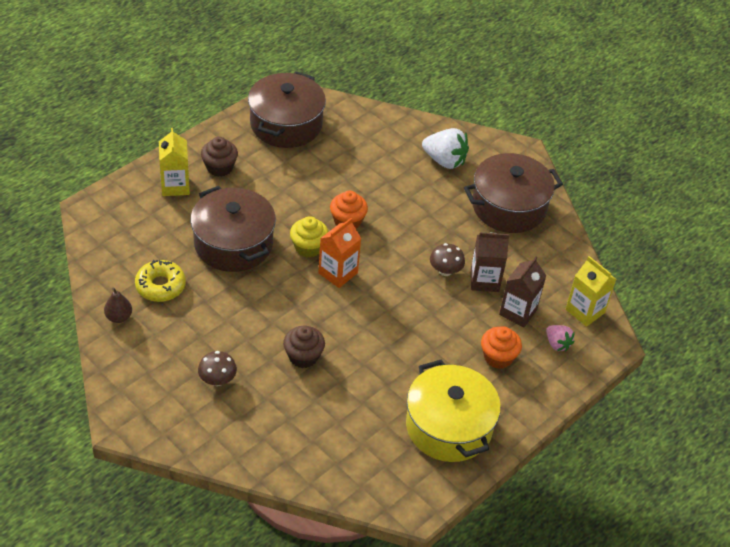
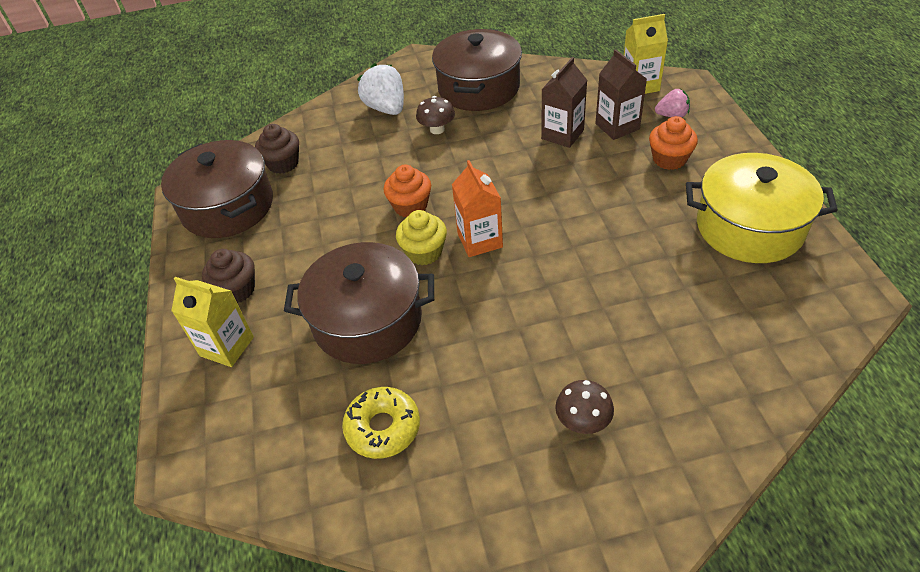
camera: 50 degrees left, 0 degrees up
brown pear [104,287,132,323] -> none
brown cupcake [283,325,325,368] -> brown cupcake moved to [255,124,299,174]
white strawberry [422,128,469,169] -> white strawberry turned 90 degrees counterclockwise [357,63,404,115]
brown mushroom [430,243,465,276] -> brown mushroom moved to [416,96,455,134]

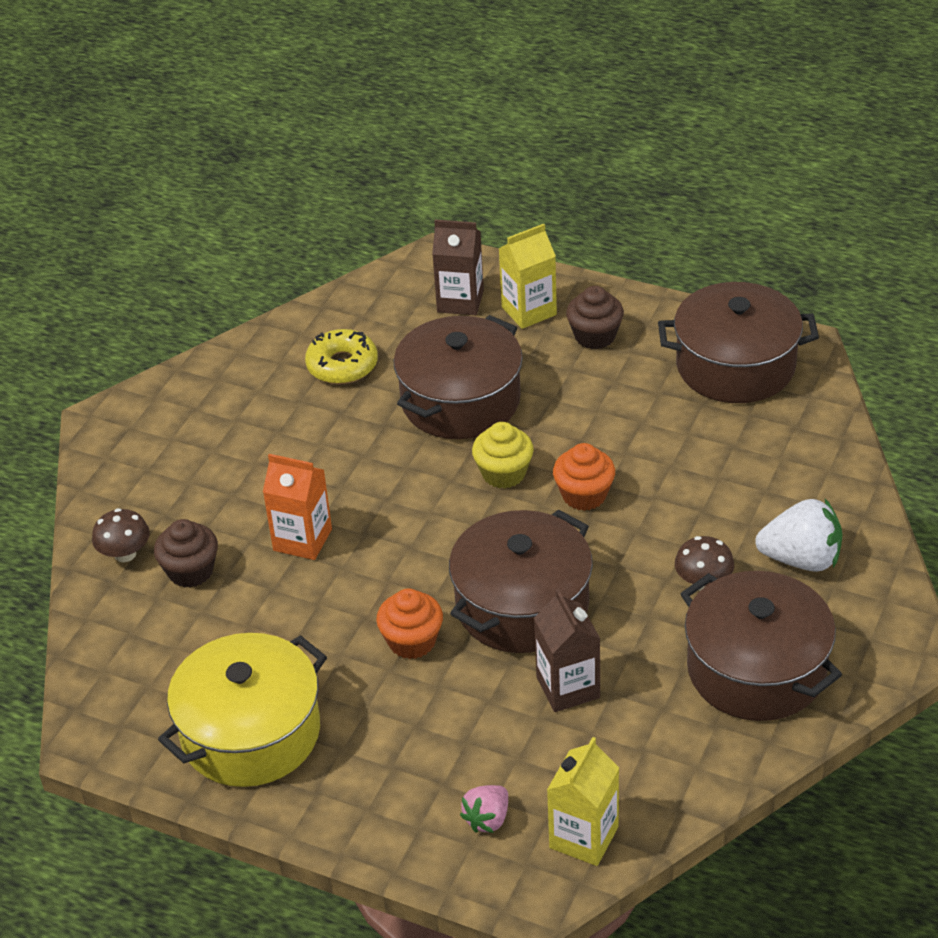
camera: 125 degrees right, 5 degrees down
brown cupcake [255,124,299,174] -> brown cupcake moved to [154,519,218,588]
orange carton [452,160,503,257] -> orange carton moved to [263,454,332,560]
brown mushroom [555,380,614,434] -> brown mushroom moved to [92,508,150,562]
brown carton [595,49,647,140] -> brown carton moved to [432,220,484,315]
orange cupcake [649,116,698,170] -> orange cupcake moved to [376,588,443,659]
none -> brown pot [449,509,593,653]

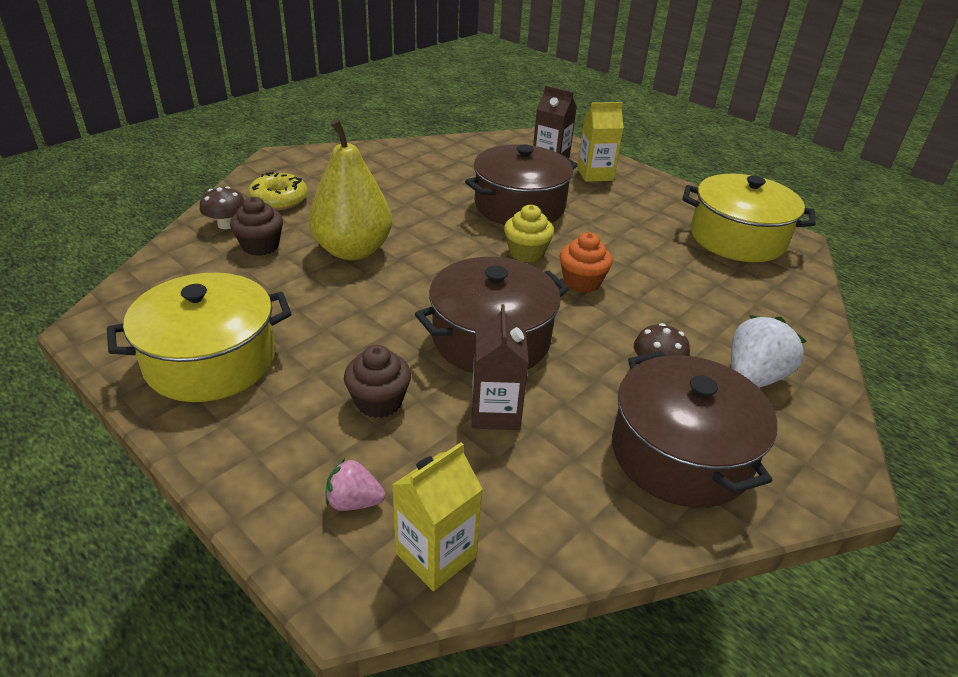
camera: 15 degrees right, 5 degrees down
orange carton [263,454,332,560] -> yellow pear [309,119,392,260]
yellow donut [305,329,378,384] -> yellow donut moved to [248,172,308,210]
orange cupcake [376,588,443,659] -> none
pink strawberry [460,785,508,833] -> pink strawberry turned 45 degrees clockwise [326,458,385,511]
brown cupcake [566,286,624,349] -> brown cupcake moved to [344,345,411,418]
brown pot [658,282,819,403] -> yellow pot [683,174,816,262]
white strawberry [755,499,842,572] -> white strawberry turned 75 degrees counterclockwise [731,315,806,388]

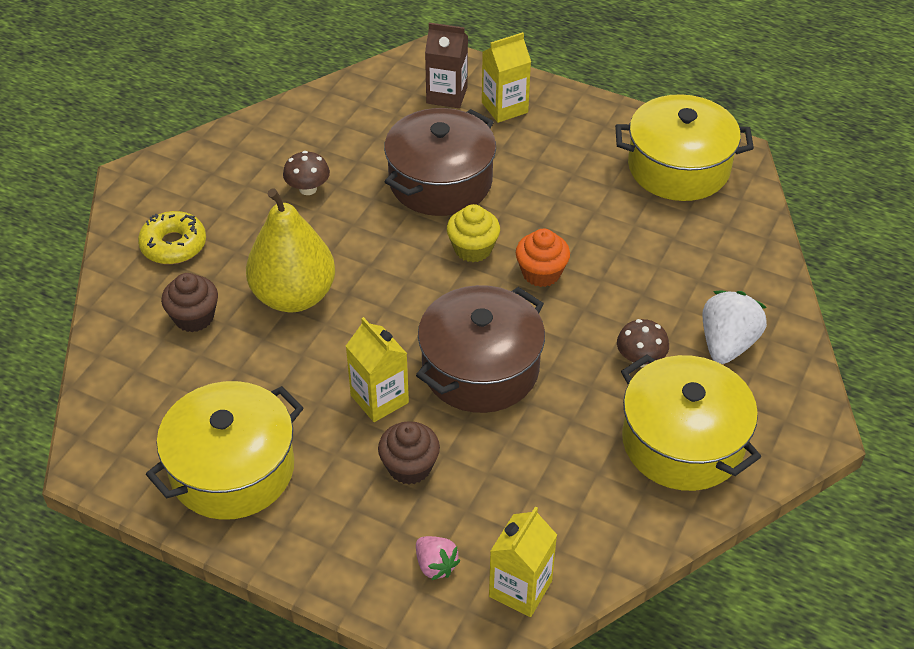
camera: 15 degrees left, 10 degrees up
brown mushroom [200,187,244,229] -> brown mushroom moved to [283,151,330,195]
pink strawberry [326,458,385,511] -> pink strawberry turned 120 degrees counterclockwise [416,536,461,580]
brown carton [472,304,529,430] -> none
brown pot [612,351,777,508] -> yellow pot [621,354,761,491]
none -> yellow carton [346,317,409,422]

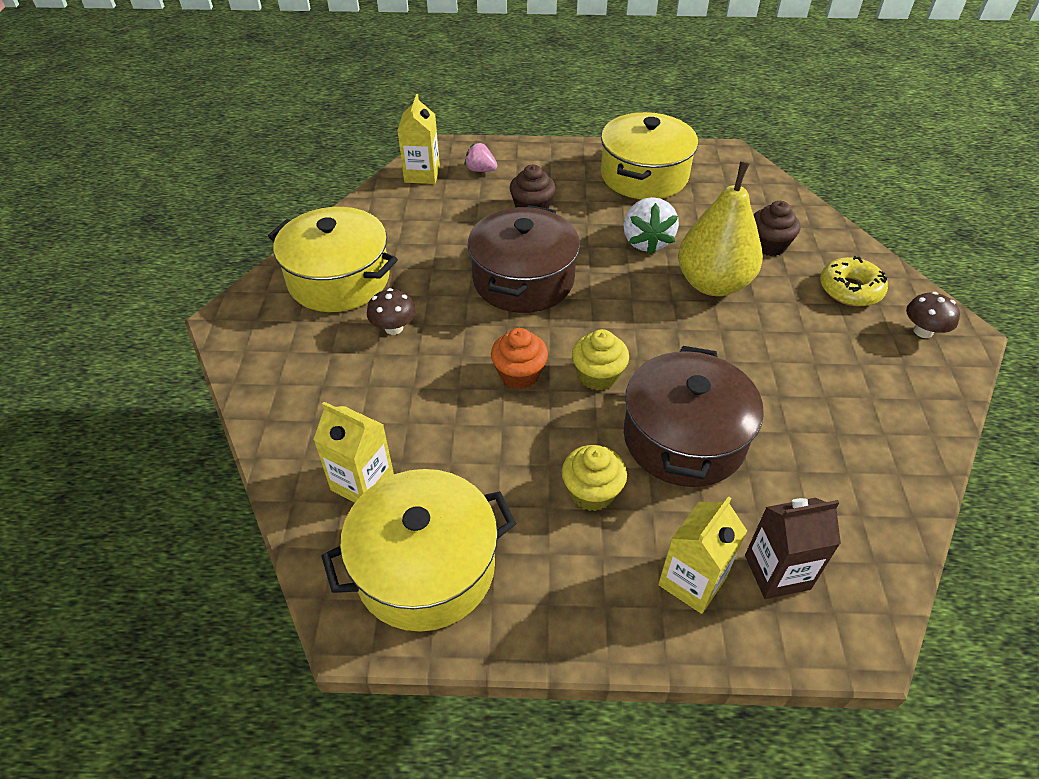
camera: 155 degrees right, 0 degrees up
brown mushroom [283,151,330,195] -> brown mushroom moved to [906,292,960,338]
yellow carton [346,317,409,422] -> yellow carton moved to [313,402,394,503]
white strawberry [702,291,767,364] -> white strawberry moved to [623,197,679,255]
none -> yellow cupcake [562,445,627,511]

